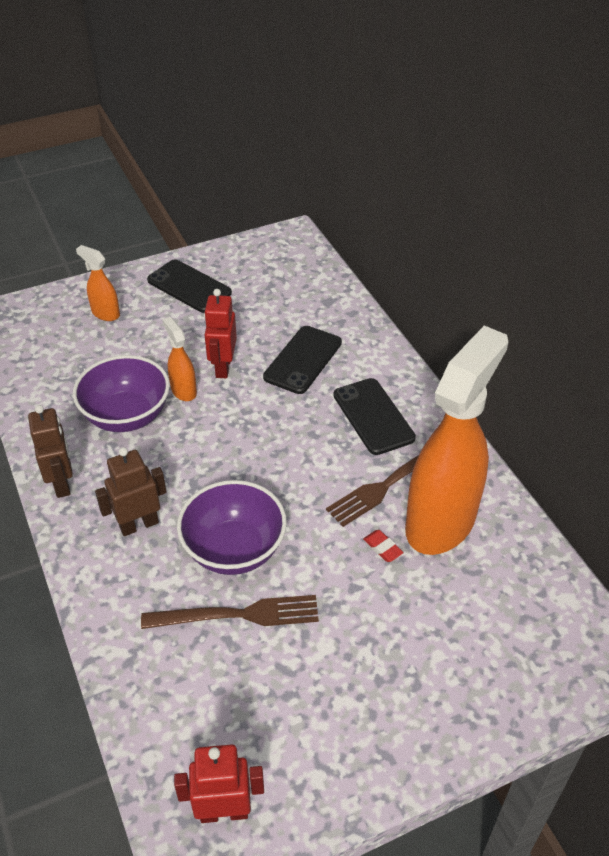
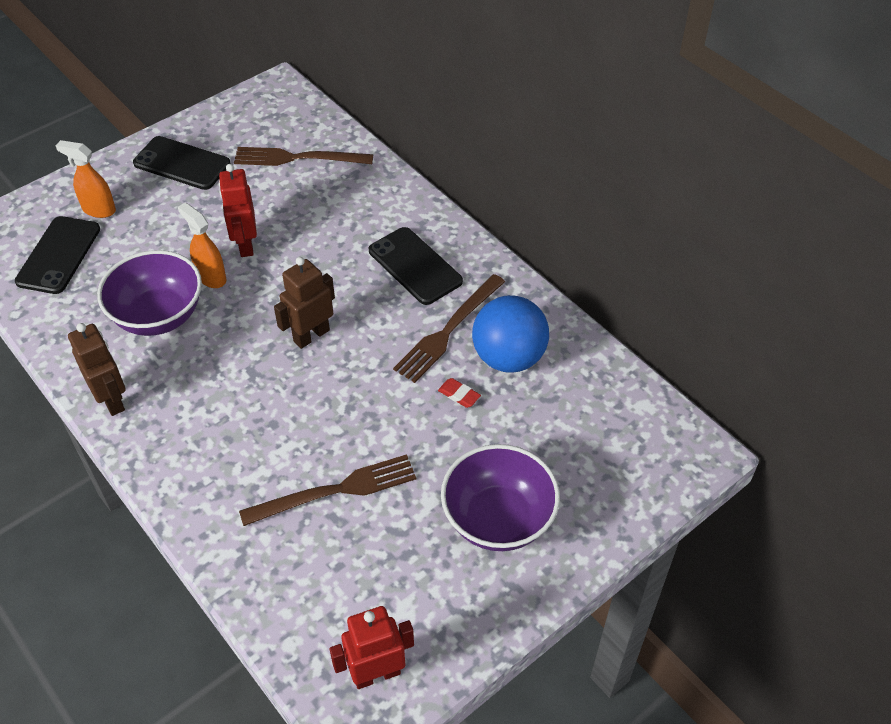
camera: 15 degrees left, 5 degrees up
brown robot [95,447,167,536] -> brown robot moved to [274,257,335,349]
purple bowl [177,480,287,575] -> purple bowl moved to [441,444,560,551]
black phone [263,326,342,394] -> black phone moved to [15,216,100,294]
orange spray bottle [405,326,508,555] -> blue ball [472,295,549,373]
none -> brown fork [234,147,373,166]

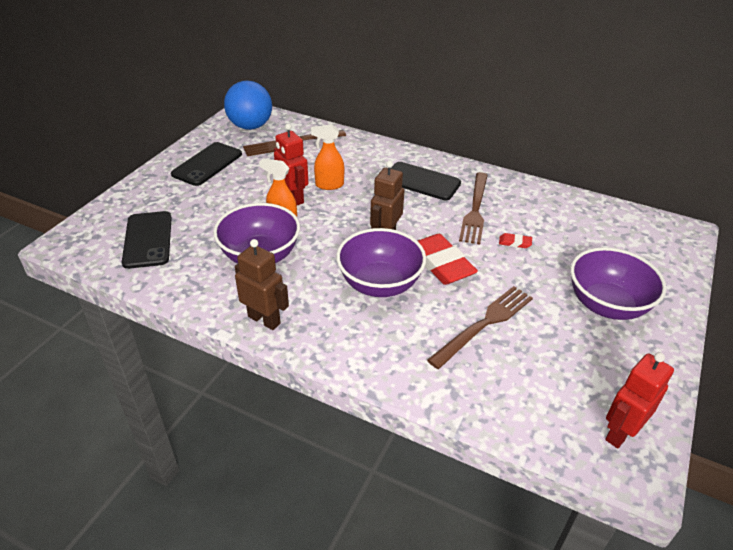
camera: 25 degrees left, 10 degrees down
orange spray bottle [56,140,116,218] -> orange spray bottle moved to [311,124,344,190]
black phone [133,136,230,190] -> black phone turned 60 degrees counterclockwise [171,142,242,186]
blue ball [472,295,549,373] -> blue ball moved to [224,81,272,130]
none -> purple bowl [336,228,426,297]
none -> red eraser [418,234,478,285]

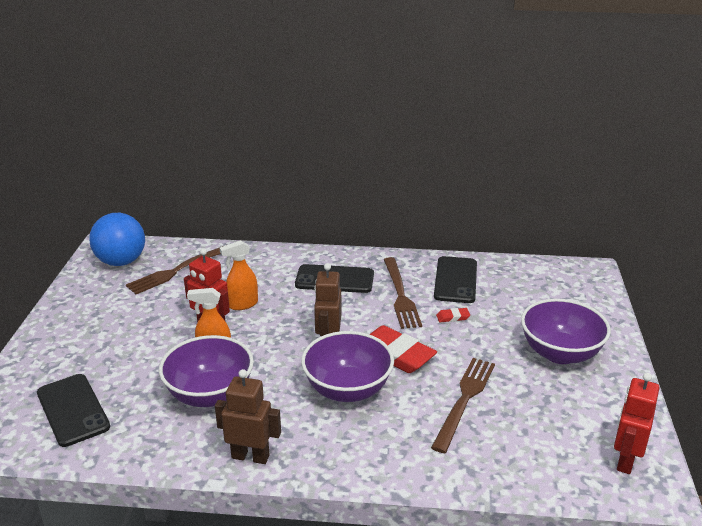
camera: 20 degrees left, 10 degrees down
black phone [171,142,242,186] -> black phone moved to [434,256,477,303]

